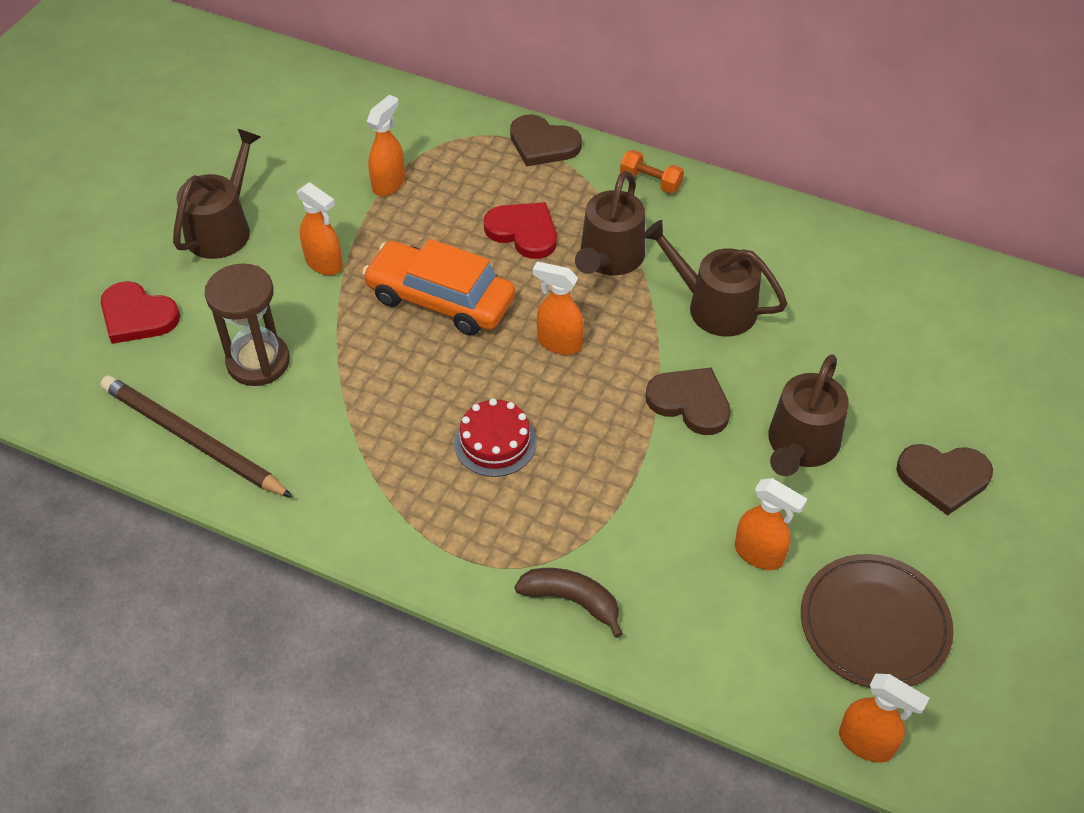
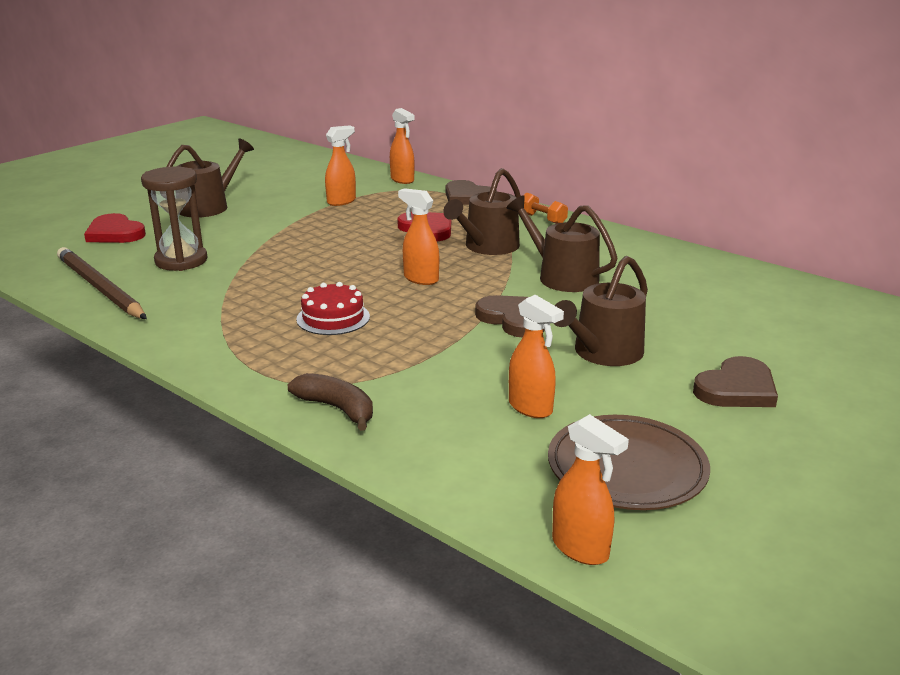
camera: 15 degrees right, 25 degrees down
orange spray bottle [297,182,343,275] -> orange spray bottle moved to [390,108,415,184]
orange car [362,239,515,335] -> none
brown heart [896,444,993,515] -> brown heart turned 60 degrees counterclockwise [693,356,778,407]

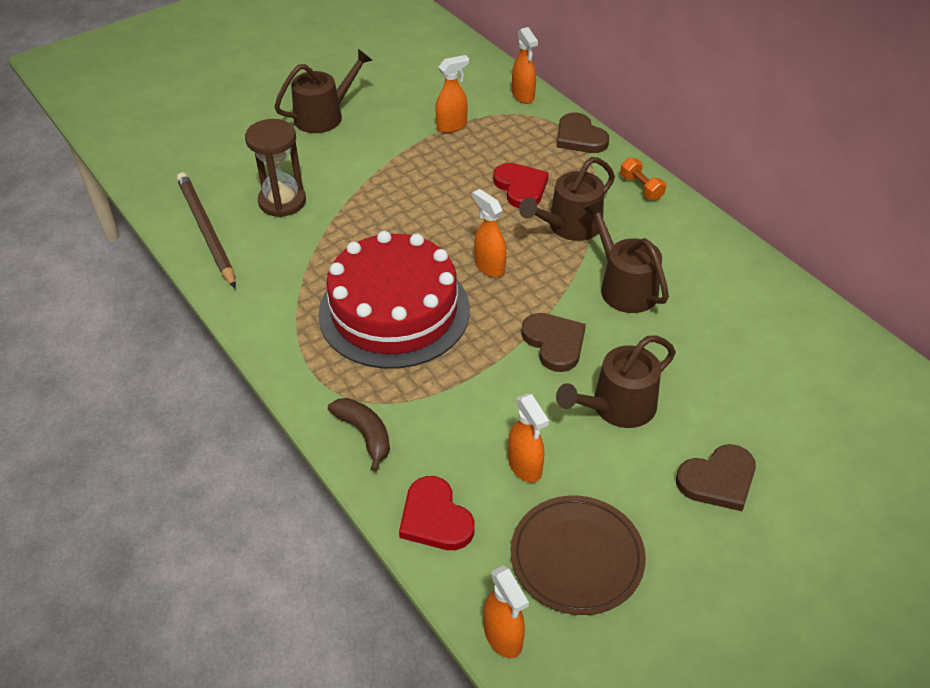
camera: 15 degrees right, 20 degrees up
red heart [84,213,146,243] -> red heart moved to [399,476,475,550]
red cake [296,282,370,335] -> red cake [318,231,470,369], size x2.29

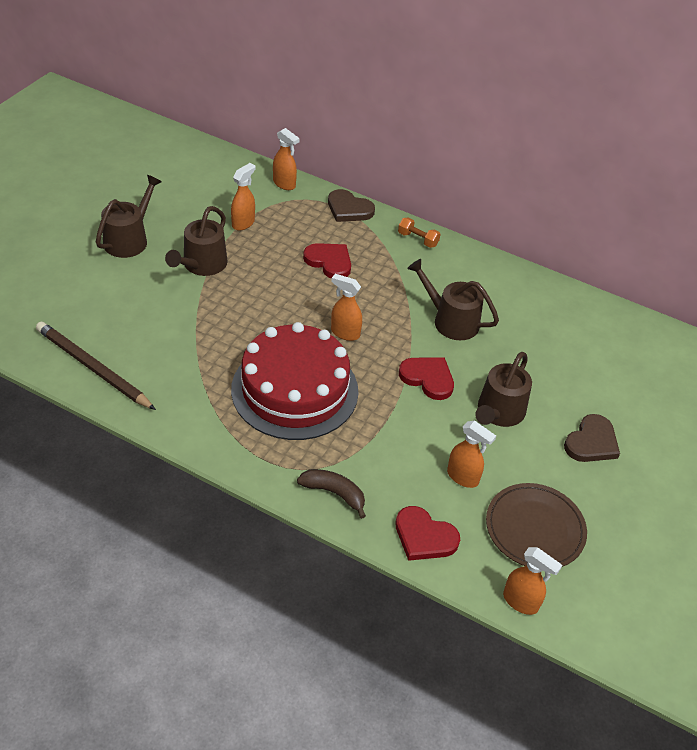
camera: 30 degrees left, 0 degrees up
brown hourglass [245,119,306,217] -> none
brown watering can [519,157,615,241] -> brown watering can moved to [165,206,227,276]
brown heart [521,313,586,372] -> red heart [399,357,454,400]

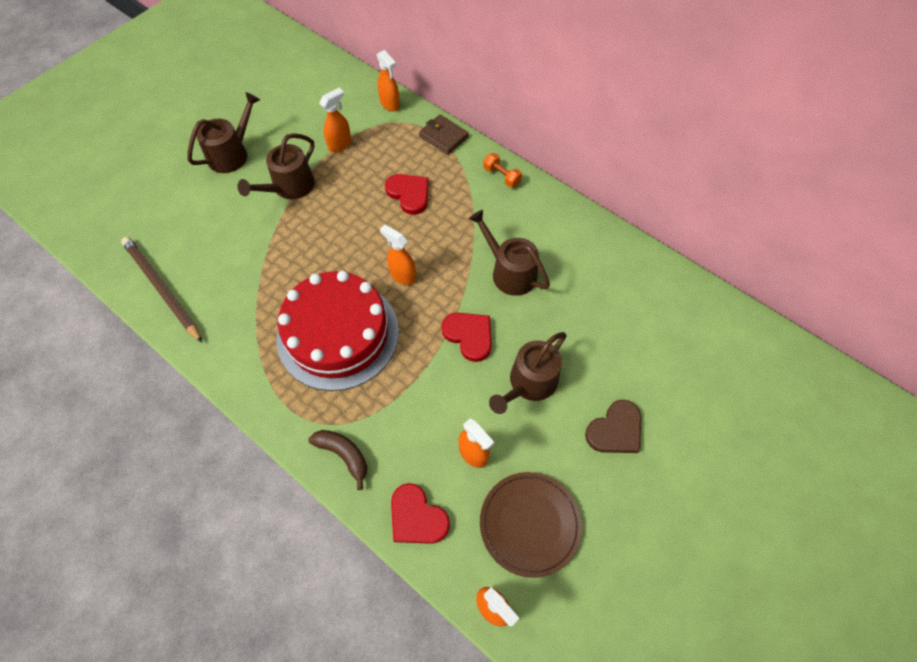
camera: 15 degrees right, 15 degrees up
brown heart [328,189,375,222] -> brown wallet [419,114,469,155]

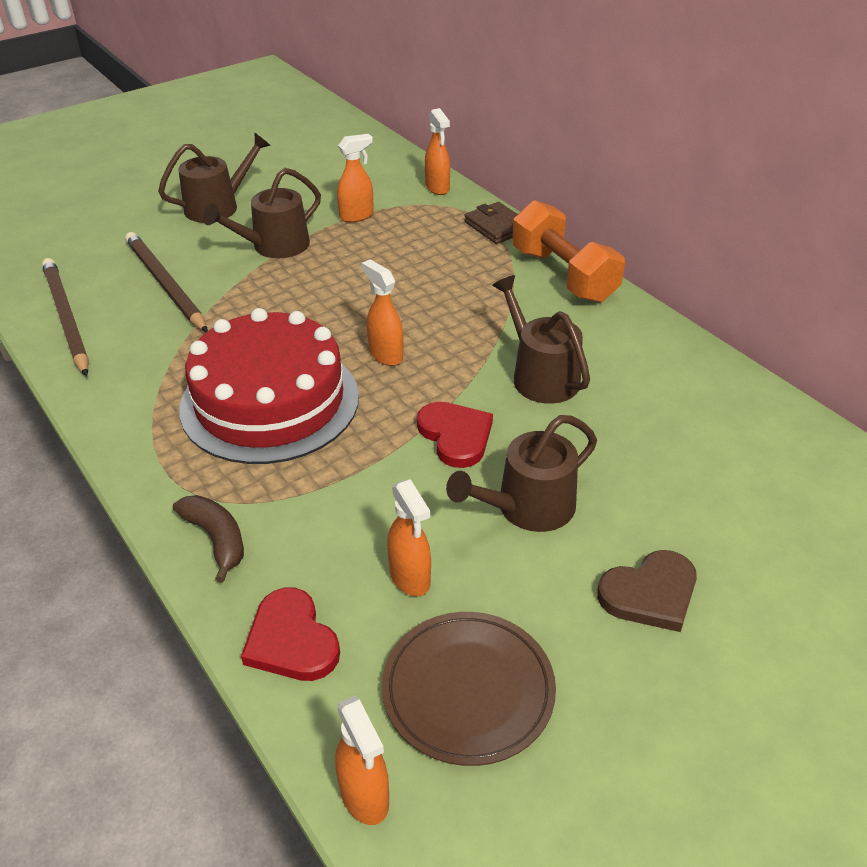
camera: 15 degrees right, 20 degrees down
red heart [385,174,429,215] -> none
orange dumbbell [483,153,522,188] -> orange dumbbell [512,200,625,303], size x2.19
none -> brown pencil [125,232,208,332]

